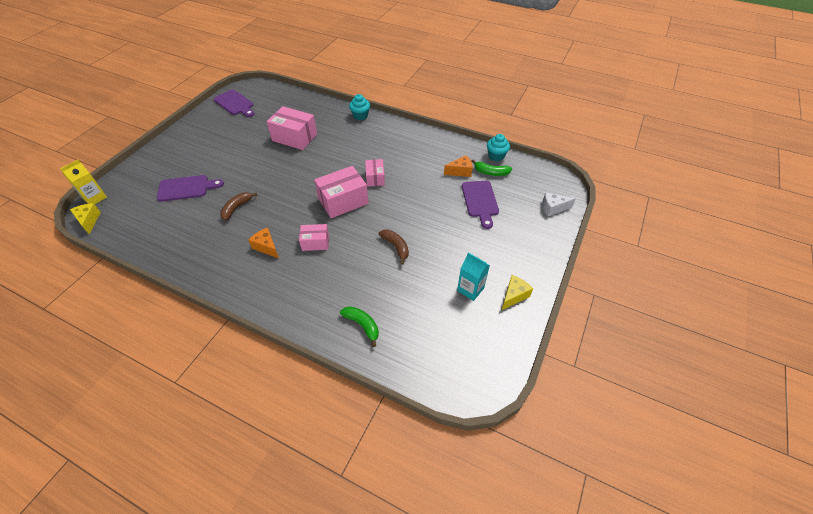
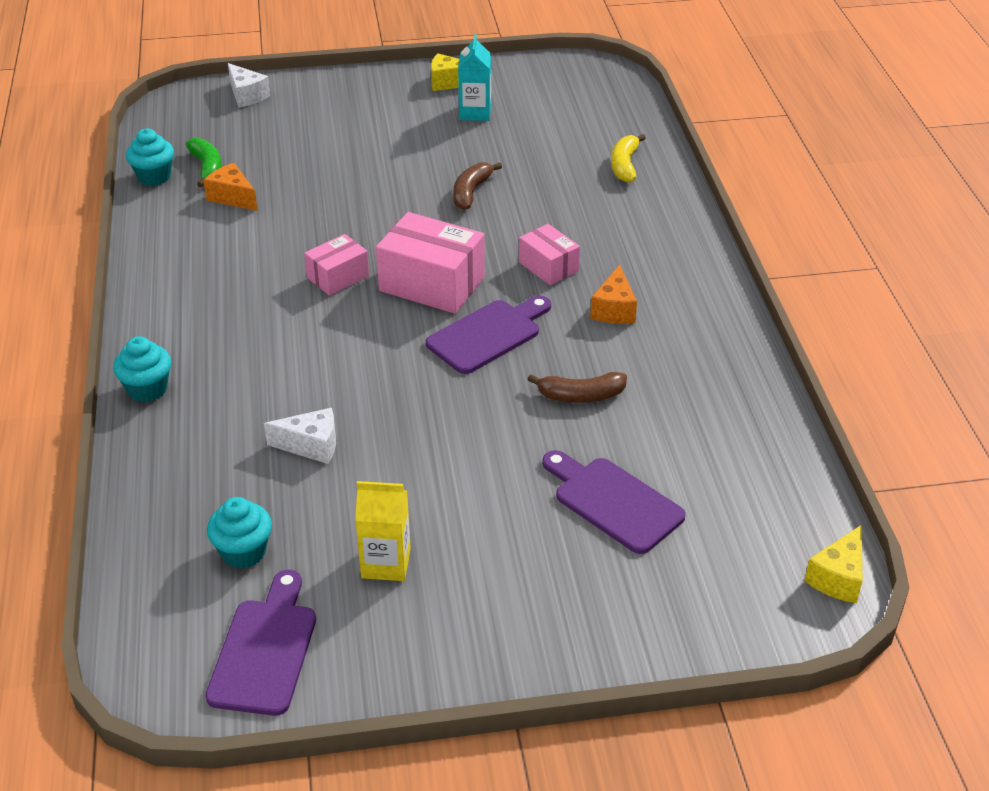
camera: 125 degrees left, 10 degrees down
yellow carton [60,160,107,204] -> yellow carton moved to [355,481,411,581]
pink box [267,106,317,150] -> white cheese [264,408,336,464]
green banana [340,306,379,347] -> yellow banana [611,134,646,182]
purple cutting board [462,181,499,229] -> purple cutting board moved to [426,296,551,374]
none -> turquoise cupcake [207,497,272,569]

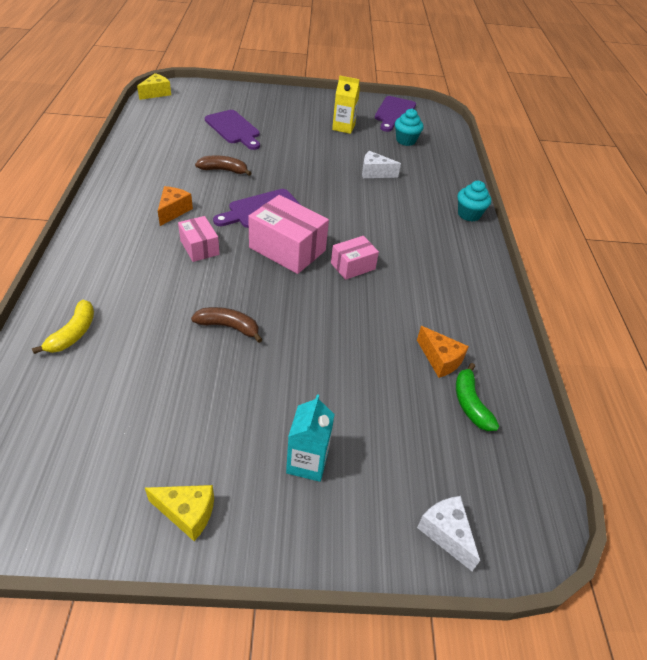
camera: 175 degrees left, 5 degrees up
turquoise cupcake [126,129,174,186] -> none
brown banana [453,162,502,210] -> brown banana turned 105 degrees counterclockwise [191,307,263,343]
turquoise carton [458,34,491,121] -> turquoise carton moved to [286,394,335,482]

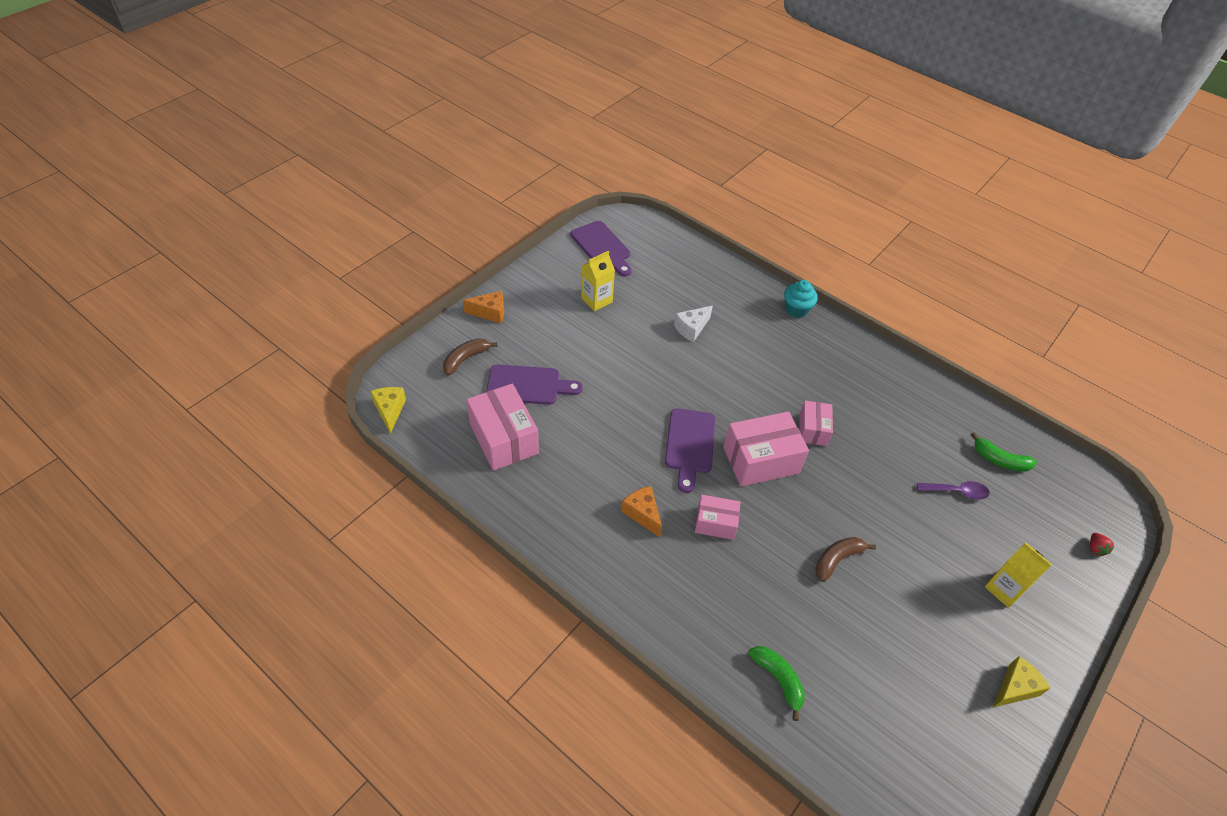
camera: 50 degrees left, 5 degrees up
yellow banana [32,300,94,354] -> green banana [748,646,805,721]
brown banana [195,155,252,176] -> brown banana moved to [443,338,497,376]
turquoise carton [286,394,335,482] -> yellow carton [985,542,1052,608]
turquoise cupcake [395,109,424,146] -> none
orange cheese [417,326,469,378] -> orange cheese moved to [463,291,504,324]
white cheese [417,496,480,571] -> red strawberry [1090,533,1115,556]
none -> pink box [466,384,539,471]
none -> purple spoon [917,481,990,500]

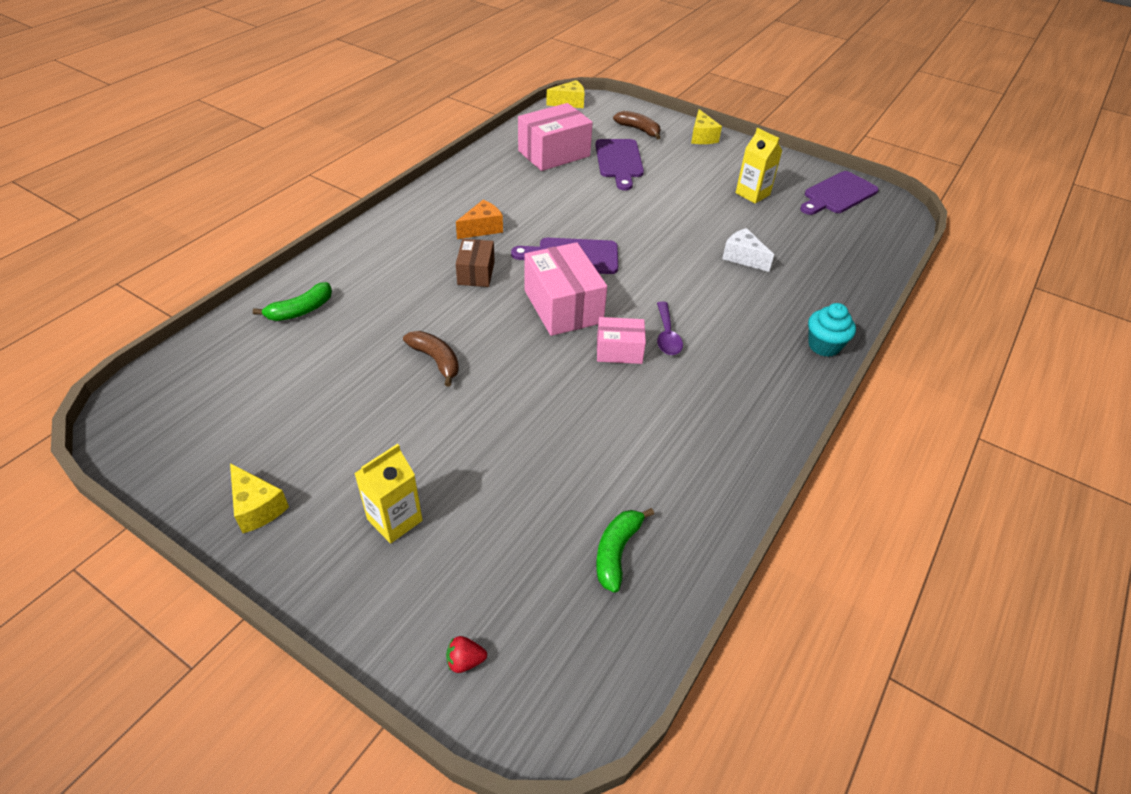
camera: 85 degrees right, 5 degrees down
orange cheese [463,291,504,324] -> yellow cheese [691,109,722,144]
pink box [695,495,740,540] -> brown box [456,239,495,287]
purple spoon [917,481,990,500] -> purple spoon moved to [657,302,683,355]

